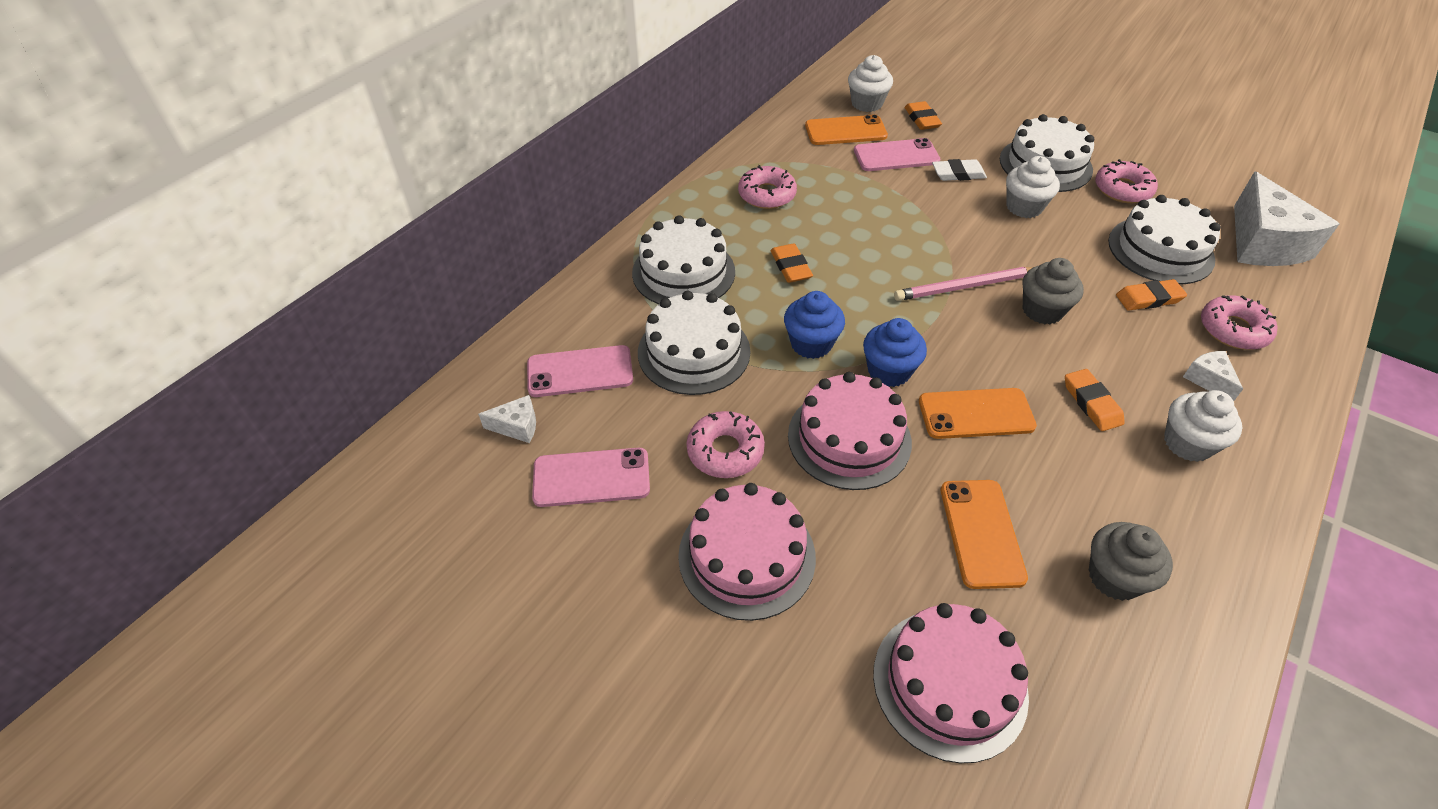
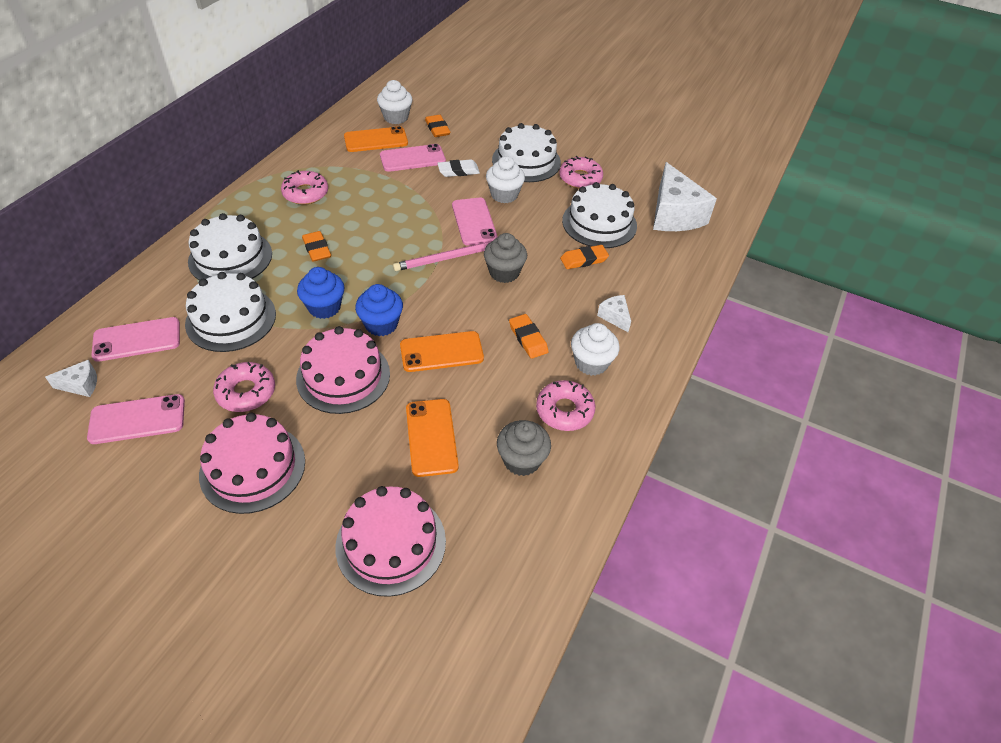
camera: 10 degrees left, 0 degrees up
pink donut [1201,295,1278,350] -> pink donut moved to [536,380,595,431]
none -> pink phone [452,198,498,246]

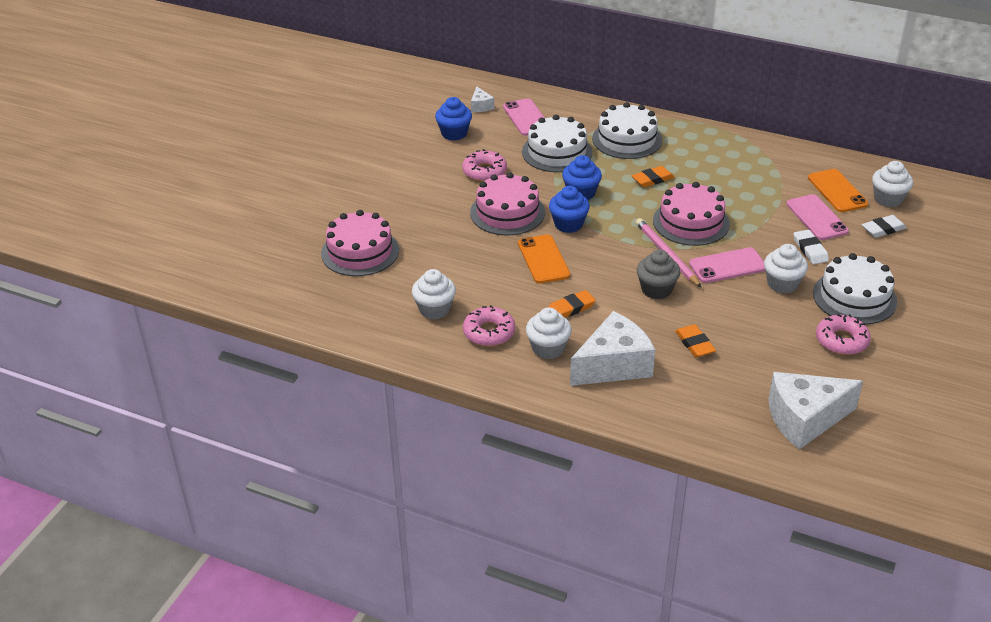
camera: 90 degrees right, 10 degrees down
pink phone [87,394,185,444] -> blue cupcake [435,97,472,141]
pink cake [199,413,305,514] -> pink cake moved to [653,182,730,246]
pink donut [281,170,328,205] -> none
orange phone [406,399,459,477] -> none
orange eraser [425,115,450,137] -> white eraser [862,215,907,238]
grey cupcake [497,420,551,476] -> white cupcake [412,269,456,320]
white cake [562,182,637,248] -> none
white cheese [597,295,631,332] -> white cheese [570,311,655,386], size x2.23

